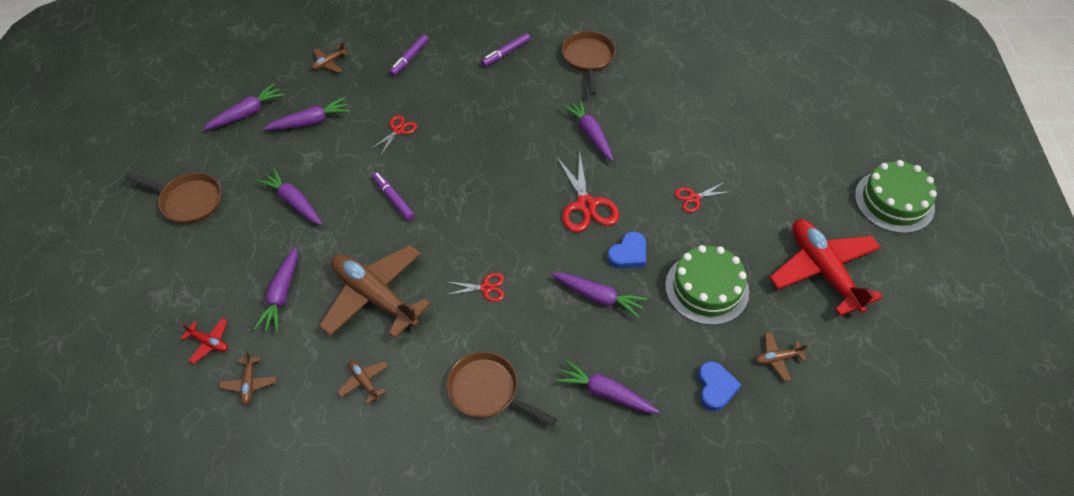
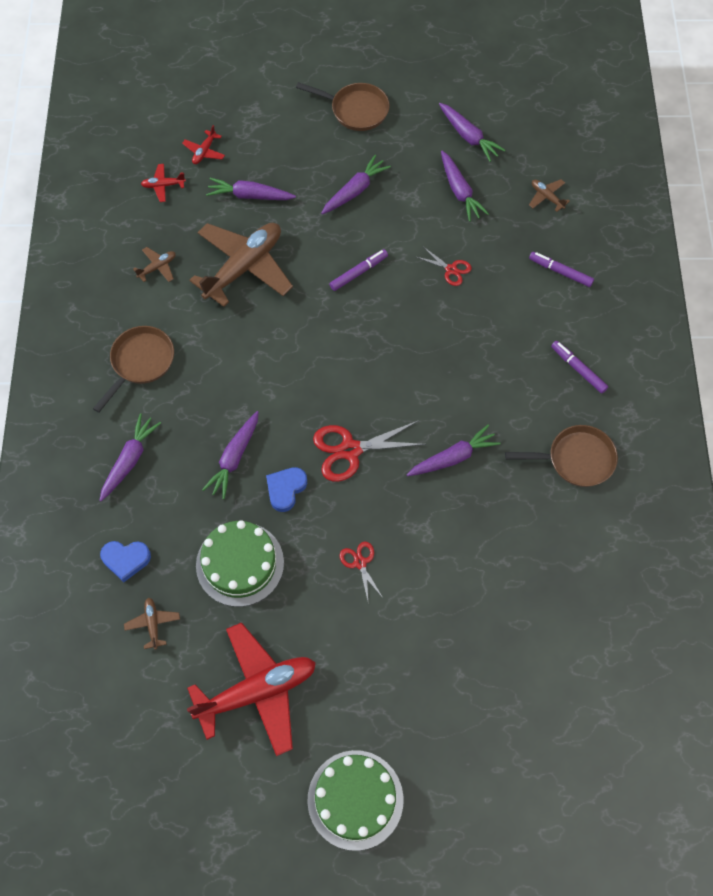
camera: 90 degrees right, 10 degrees up
brown pan [124,173,221,224] -> brown pan turned 90 degrees counterclockwise [296,82,390,131]
brown plane [219,351,276,405] -> red plane [141,164,186,202]
red scissors [445,273,504,302] -> none
blue heart [607,231,646,268] -> blue heart turned 75 degrees clockwise [266,467,307,512]

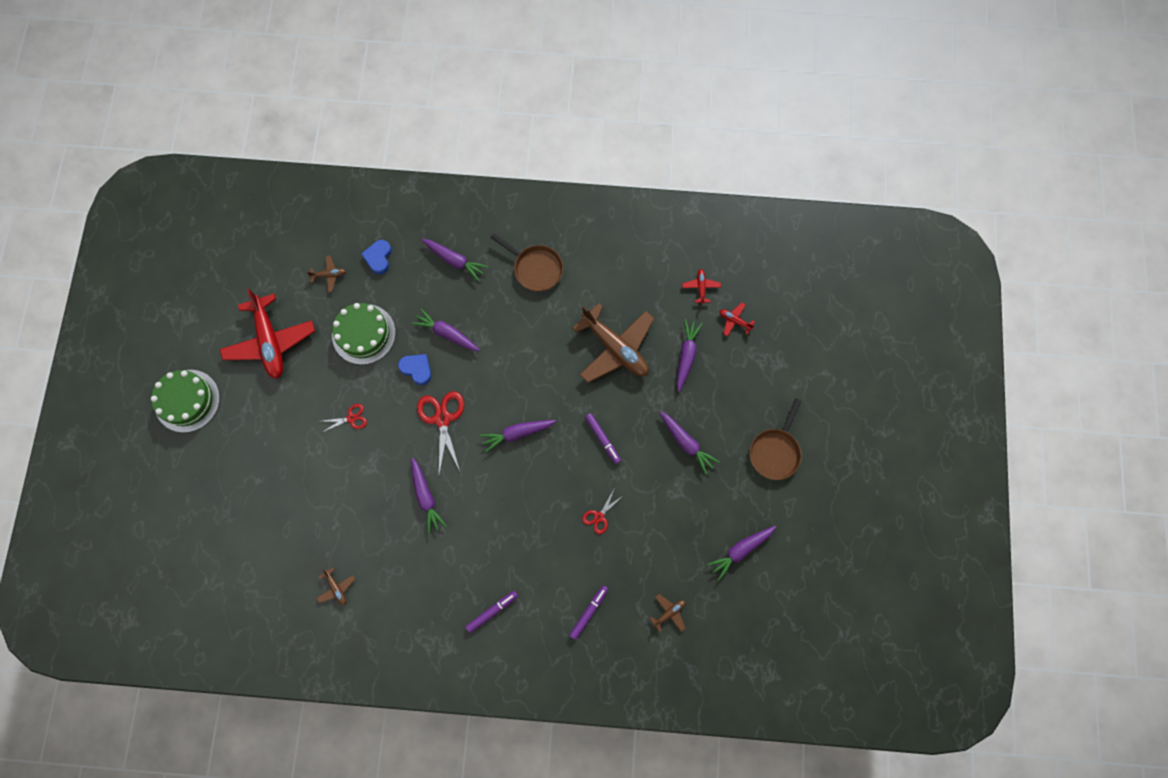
camera: 95 degrees right, 10 degrees up
brown plane [133,247,176,282] -> brown plane moved to [316,567,356,605]
purple carrot [441,151,489,222] -> purple carrot moved to [480,420,556,453]
brown pan [505,425,618,487] -> none

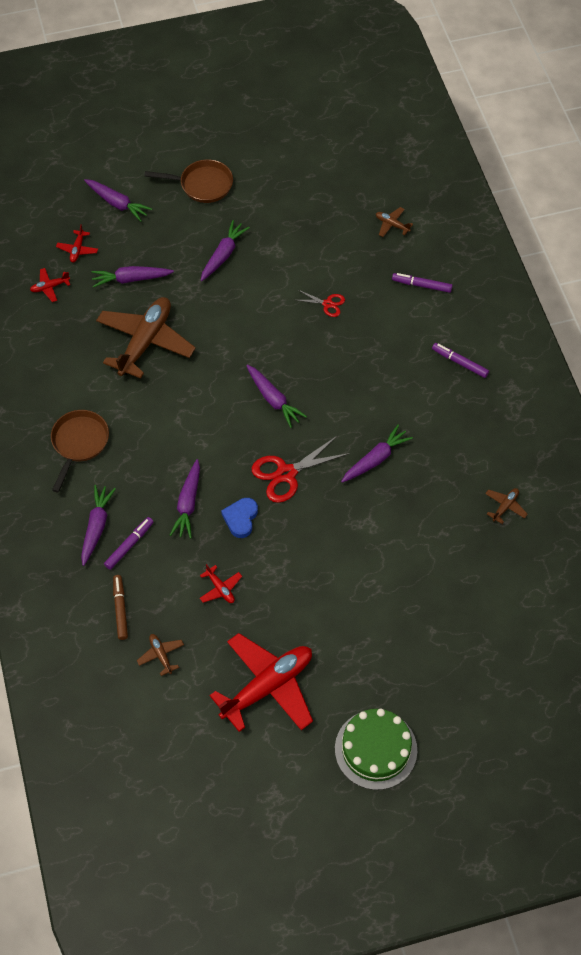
camera: 110 degrees left, 15 degrees down
red scissors [321,404,367,433] -> none
green cake [332,303,396,365] -> red plane [200,564,242,603]
blue heart [361,240,392,274] -> brown marker [113,575,128,640]
purple marker [585,413,621,464] -> purple marker moved to [104,517,154,570]
purple carrot [707,526,776,580] -> purple carrot moved to [84,179,152,222]

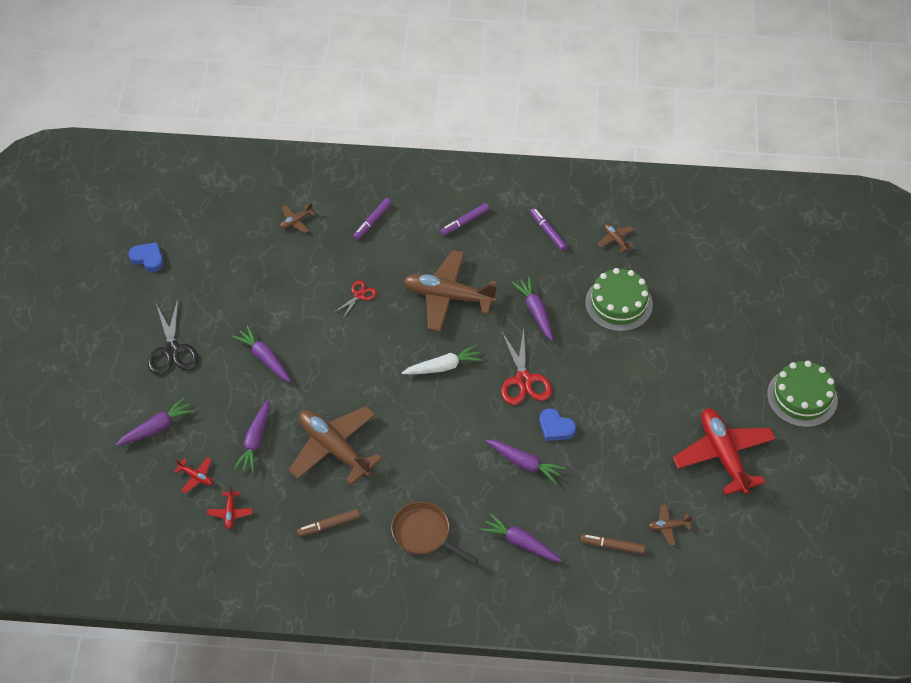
camera: 70 degrees left, 5 degrees down
purple marker [104,517,154,570] -> purple marker moved to [530,208,568,251]
brown pan [145,159,233,203] -> black scissors [148,299,199,375]
red plane [200,564,242,603] -> none
purple carrot [246,365,307,428] -> white carrot [402,345,483,374]
none -> blue heart [129,242,163,272]
none -> brown marker [297,509,360,536]
none -> brown plane [403,250,497,332]
none -> green cake [585,268,653,331]

